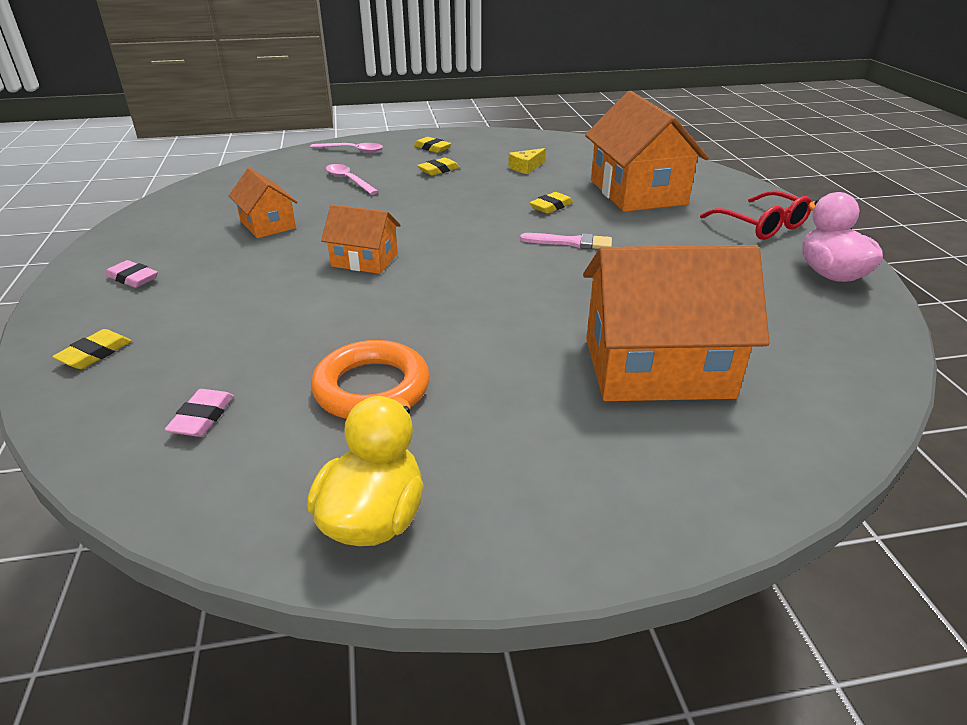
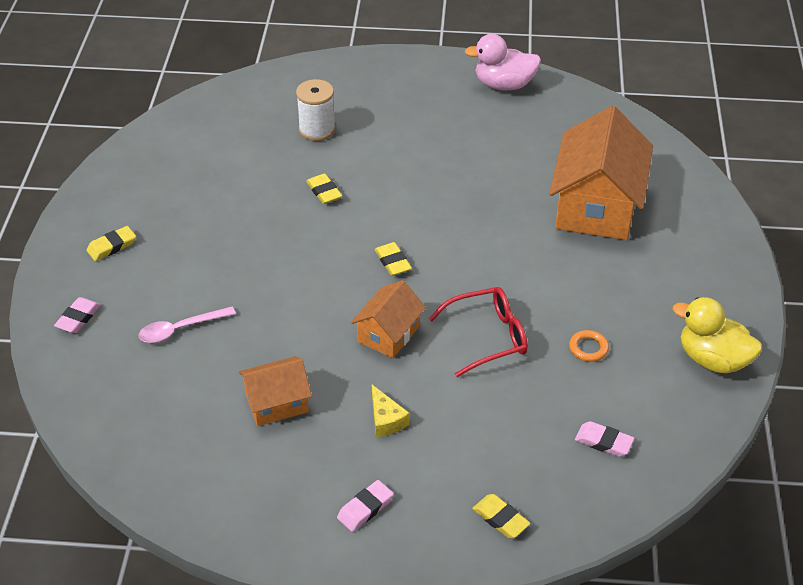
camera: 75 degrees left, 10 degrees up
pink spoon [310,143,383,153] -> pink eraser [54,297,101,333]
orange ring [311,340,430,419] -> orange ring [569,330,609,362], size x0.47
yellow eraser [417,157,460,176] -> yellow eraser moved to [375,242,412,276]
yellow cheese [508,148,546,174] -> yellow cheese moved to [372,385,410,437]
pink brush [520,233,612,249] -> none
orange house [585,91,709,212] -> white spool [296,79,336,141]
red glasses [700,190,812,240] -> red glasses moved to [429,287,528,377]

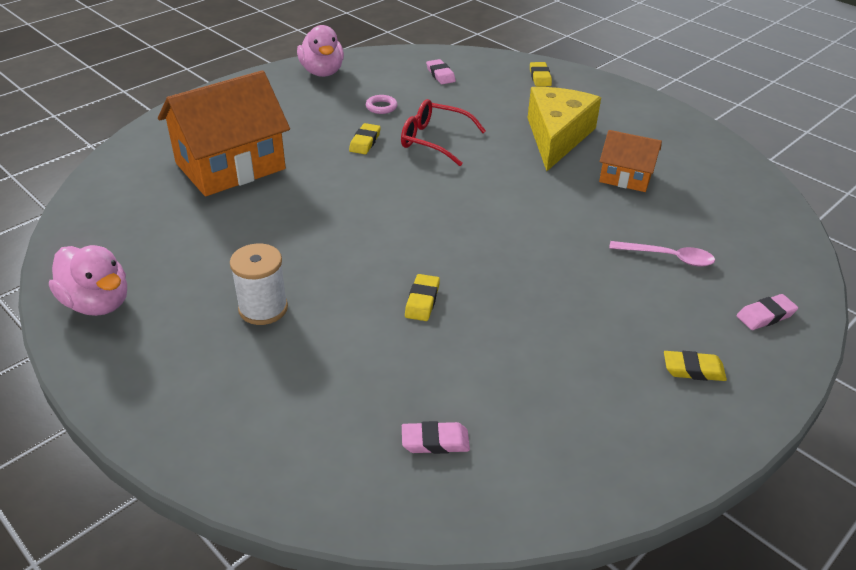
camera: 140 degrees left, 5 degrees down
white spool [296,79,336,141] -> white spool moved to [230,243,288,325]
pink eraser [337,480,394,532] -> pink eraser moved to [402,421,470,454]
orange house [351,280,426,358] -> none
yellow cheese [372,385,410,437] -> yellow cheese [528,87,601,171], size x2.37
yellow eraser [375,242,412,276] -> yellow eraser moved to [349,123,381,154]
orange ring [569,330,609,362] -> pink ring [366,95,397,114]
yellow duck [672,297,762,373] -> pink duck [297,25,344,77]

